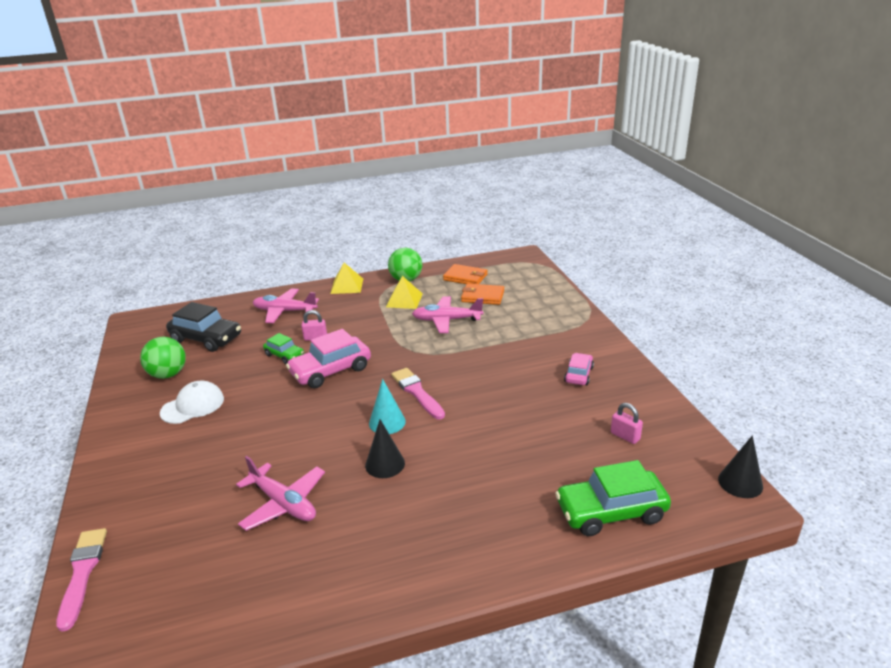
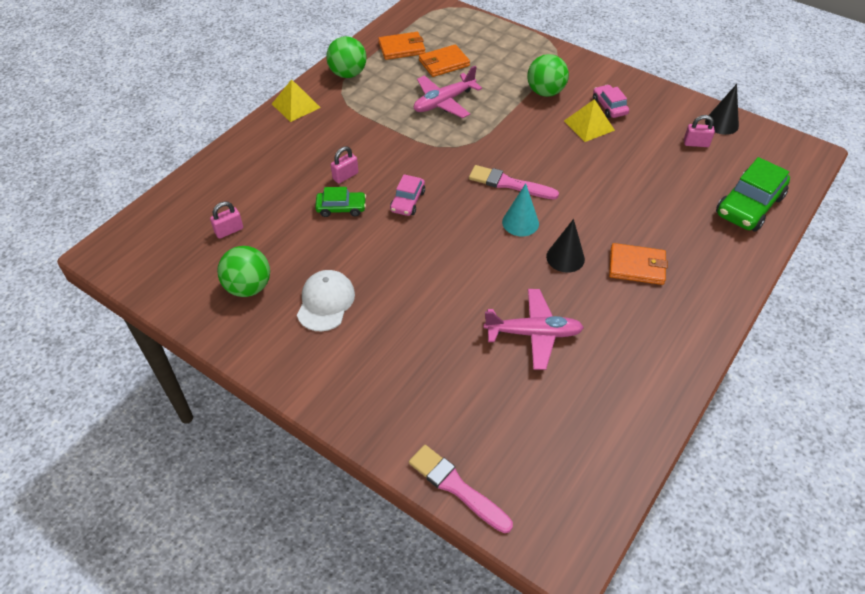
camera: 40 degrees left, 20 degrees up
black car [166,302,241,352] -> pink padlock [210,201,243,239]
pink plane [253,288,319,323] -> none
pink car [286,329,371,388] -> pink car [390,174,425,216], size x0.57
yellow pyramid [386,276,423,309] -> yellow pyramid moved to [564,99,615,142]
black cone [718,435,763,498] -> black cone moved to [705,84,739,135]
none -> green ball [527,54,569,97]
none -> orange wallet [609,243,668,285]

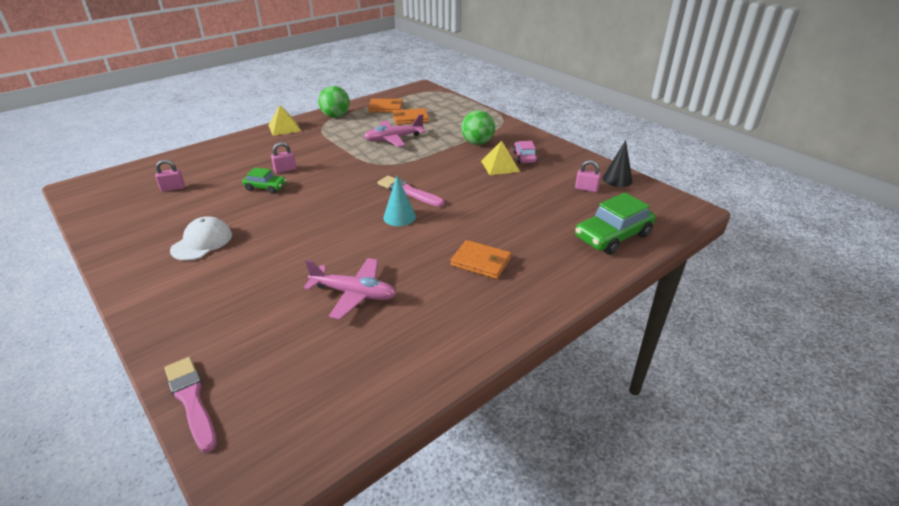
camera: 15 degrees right, 15 degrees down
green ball [217,246,270,297] -> none
pink car [390,174,425,216] -> none
black cone [546,219,585,273] -> none

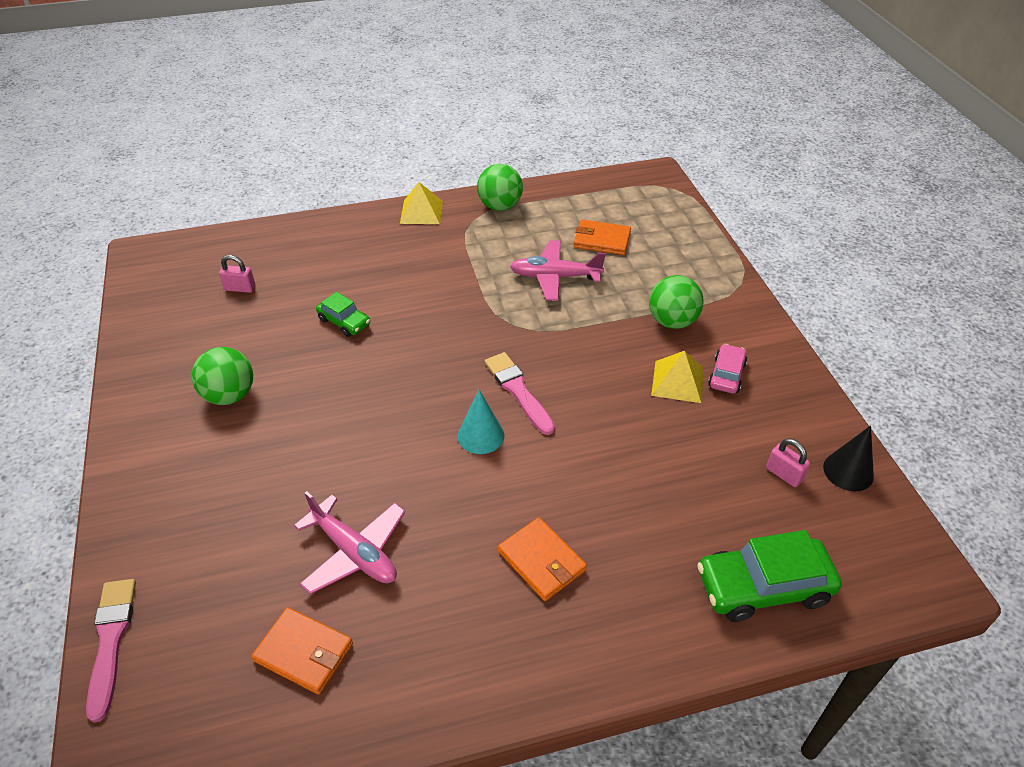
camera: 25 degrees right, 10 degrees up
white cap [170,216,232,261] -> green ball [192,347,253,405]
pink padlock [271,142,296,173] -> none
orange wallet [368,99,403,112] -> orange wallet moved to [251,607,353,695]

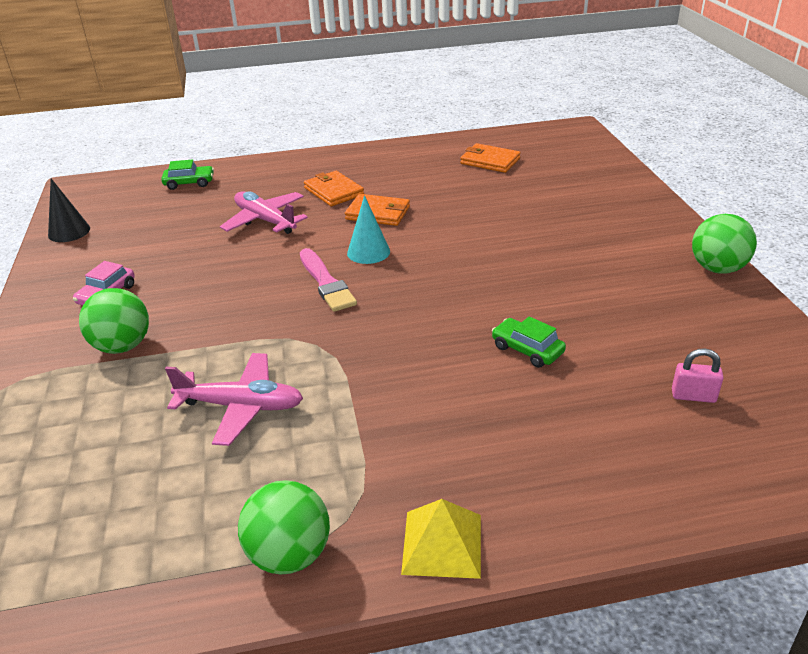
camera: 175 degrees left, 10 degrees down
pink brush [86,579,136,723] -> none
green ball [192,347,253,405] -> green ball moved to [692,214,757,274]
pink plane [294,491,405,594] -> pink plane moved to [220,191,308,234]
orange wallet [574,219,631,255] -> orange wallet moved to [345,194,410,226]
yellow pyramid [651,351,704,403] -> none
green car [697,530,842,622] -> green car [161,160,214,190], size x0.57
pink padlock [766,438,810,487] -> none

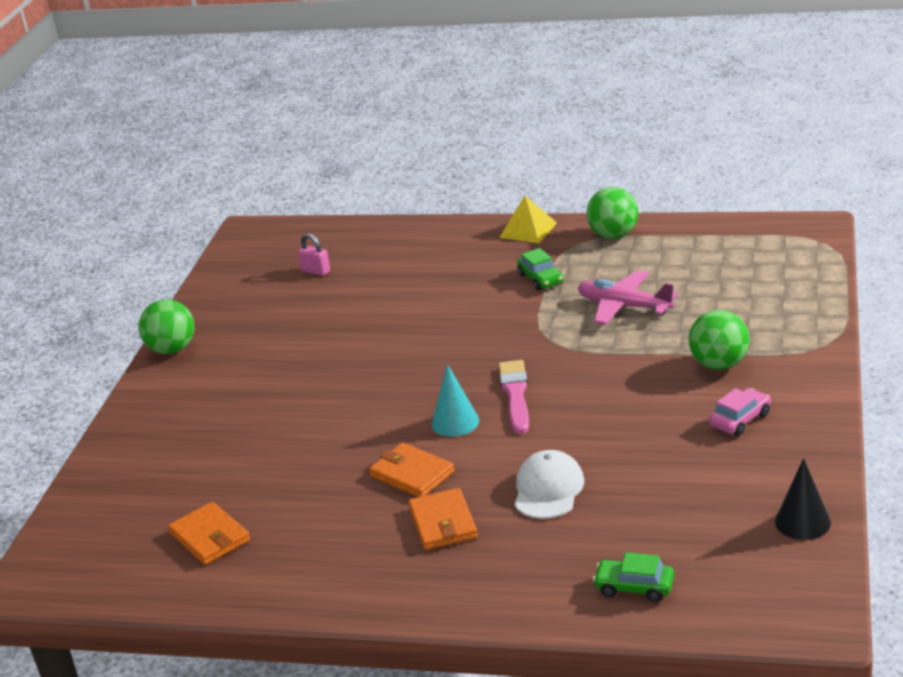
camera: 155 degrees left, 5 degrees down
pink plane [220,191,308,234] -> white cap [514,450,584,519]
green car [492,316,566,368] -> green car moved to [517,248,563,290]

